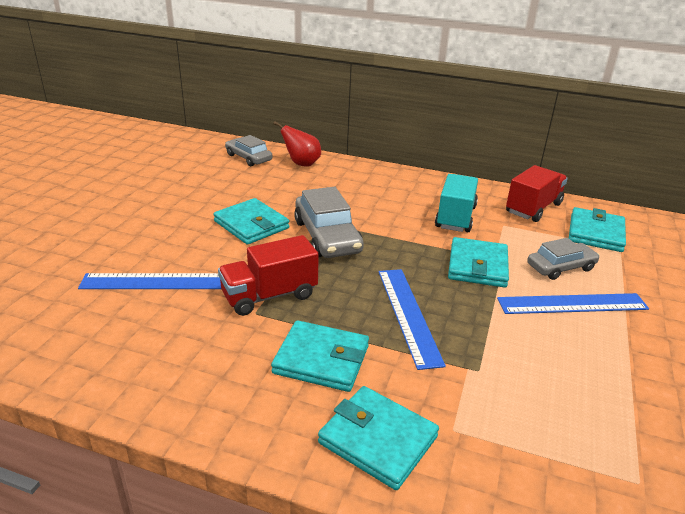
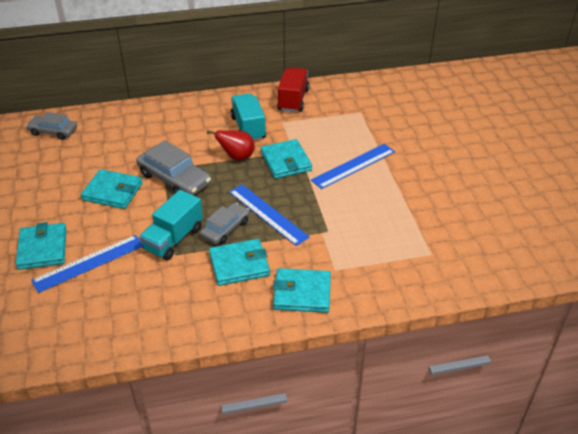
camera: 30 degrees left, 10 degrees up
red truck [218,235,319,316] -> turquoise truck [139,190,203,260]
red pear [273,121,321,167] -> red pear moved to [207,130,255,160]
grey car [527,238,600,280] -> grey car moved to [200,203,250,245]
turquoise wallet [569,207,626,252] -> turquoise wallet moved to [15,222,66,270]

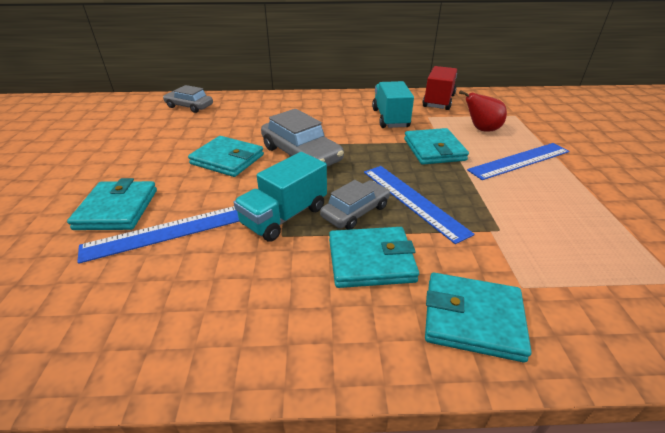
camera: 10 degrees right, 5 degrees down
red pear [207,130,255,160] -> red pear moved to [459,90,507,132]

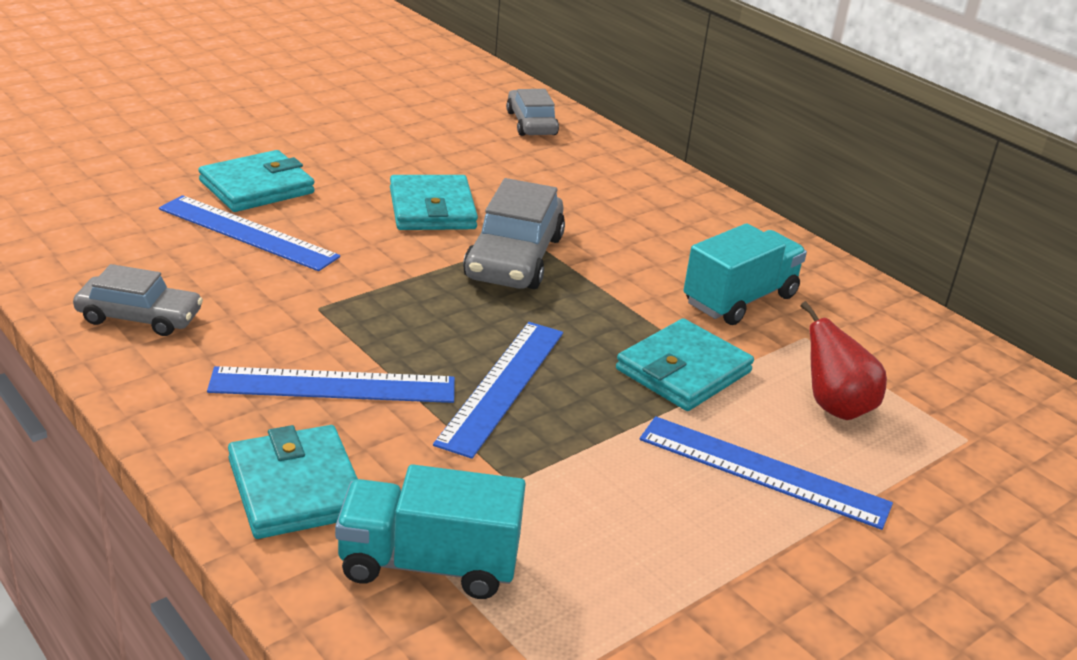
camera: 50 degrees right, 5 degrees down
turquoise truck [234,152,327,242] -> turquoise truck moved to [335,464,526,599]
grey car [320,180,390,230] -> grey car moved to [73,264,203,336]
turquoise wallet [329,227,419,288] -> blue ruler [207,366,455,403]
red truck [423,66,457,110] -> none

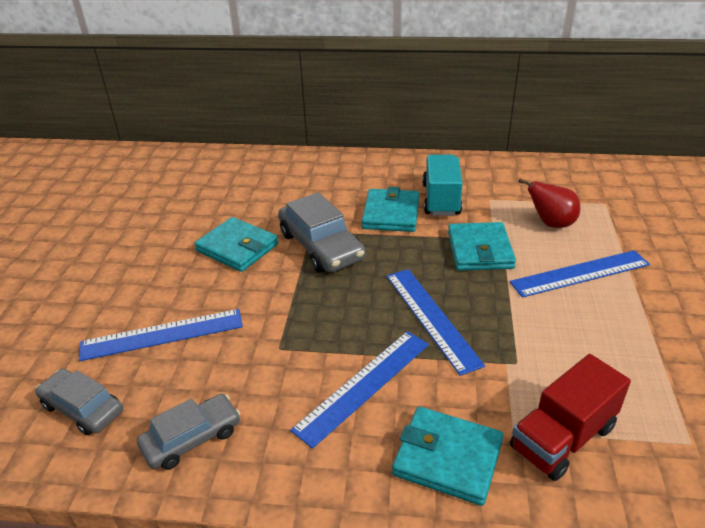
camera: 40 degrees left, 5 degrees up
turquoise wallet [198,150,315,212] -> turquoise wallet moved to [362,187,419,232]
turquoise truck [335,464,526,599] -> red truck [510,354,631,481]
grey car [506,89,559,136] -> grey car moved to [35,369,123,435]

